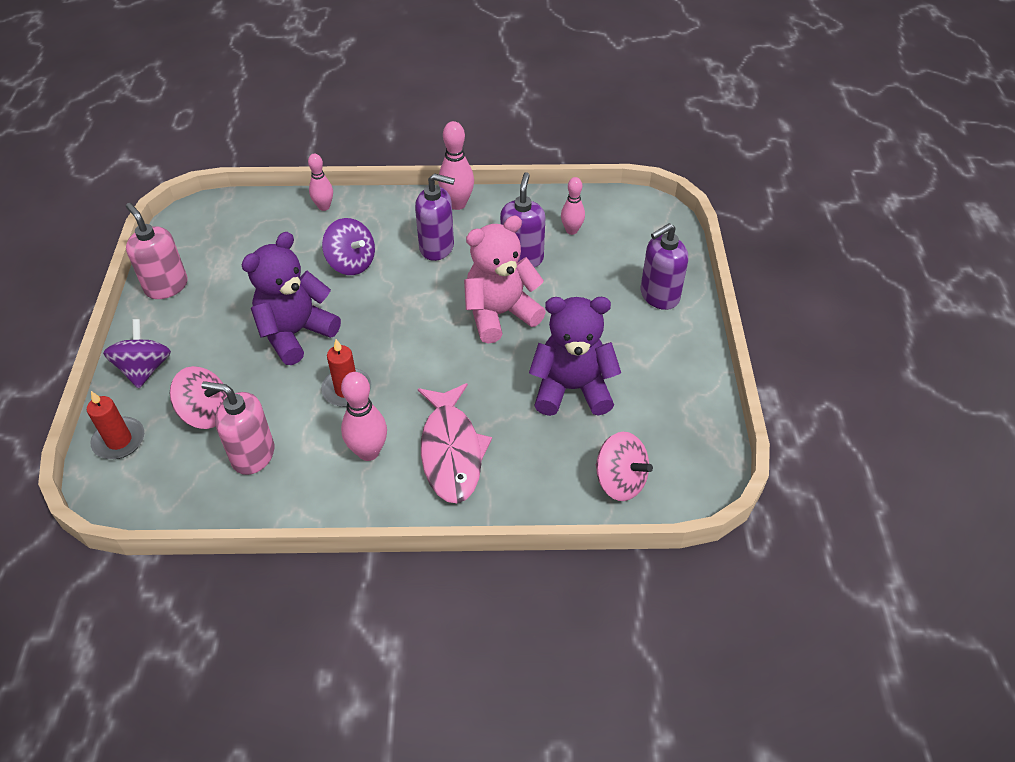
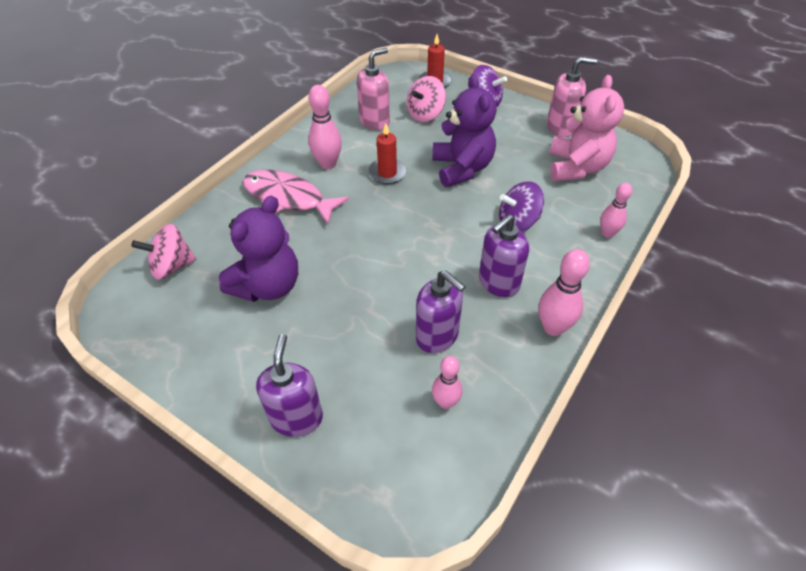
camera: 125 degrees right, 0 degrees up
pink teddy bear [464,216,546,344] -> pink teddy bear moved to [549,75,624,181]

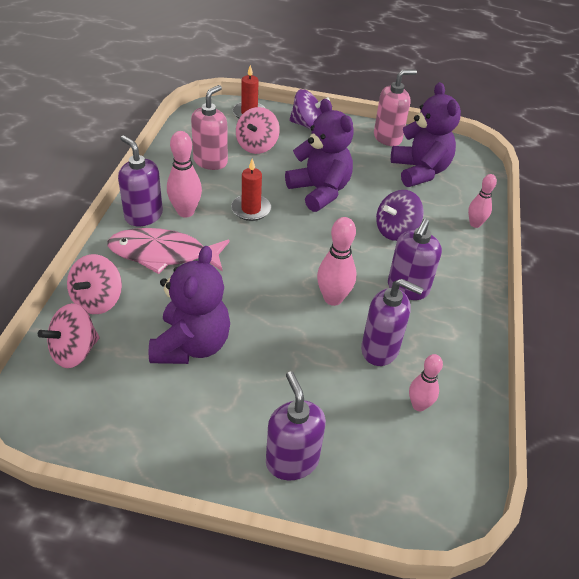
camera: 25 degrees left, 5 degrees down
pink bowling pin [539,249,590,336] -> pink bowling pin moved to [317,217,356,306]
pink teddy bear [549,75,624,181] -> purple teddy bear [391,82,461,187]
none -> pink spinning top [67,254,122,314]
none -> purple soap dispenser [118,135,163,226]

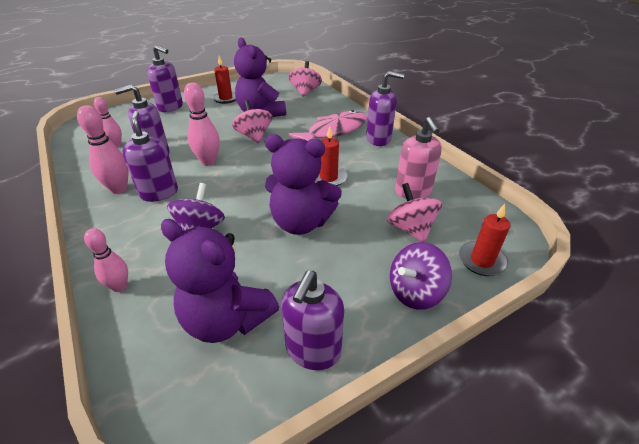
camera: 140 degrees right, 5 degrees down
pink spinning top [67,254,122,314] -> pink spinning top moved to [232,100,272,143]
pink bowling pin [167,131,202,218] -> pink bowling pin moved to [77,105,129,194]
pink soap dispenser [374,70,417,146] -> purple soap dispenser [281,271,344,370]
none -> red candle [212,56,236,104]

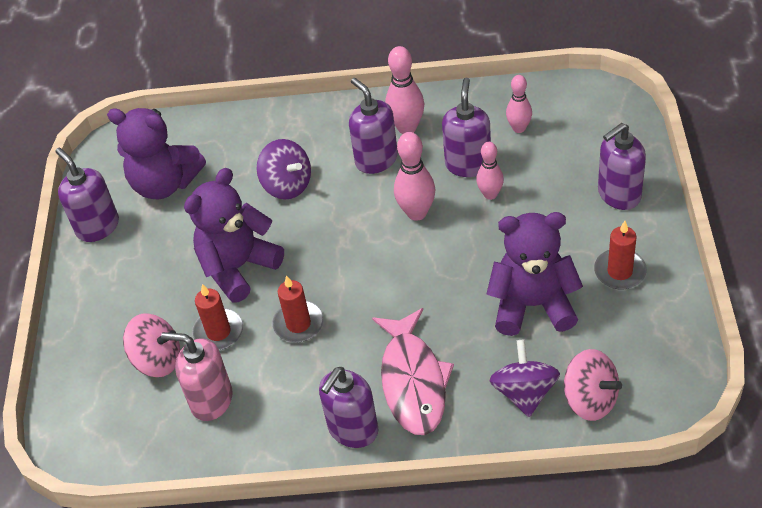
camera: 125 degrees right, 10 degrees up
pink bowling pin [84,228,128,292] -> pink bowling pin moved to [476,142,504,200]
purple soap dispenser [122,111,178,202] -> purple soap dispenser turned 135 degrees counterclockwise [349,78,398,174]
purple teddy bear [161,219,279,343] -> purple teddy bear turned 135 degrees counterclockwise [107,108,206,199]
pink spinning top [232,100,272,143] -> none
purple spinning top [390,242,452,310] -> purple spinning top moved to [489,340,560,417]
red candle [459,204,510,276] -> red candle moved to [192,284,243,350]

